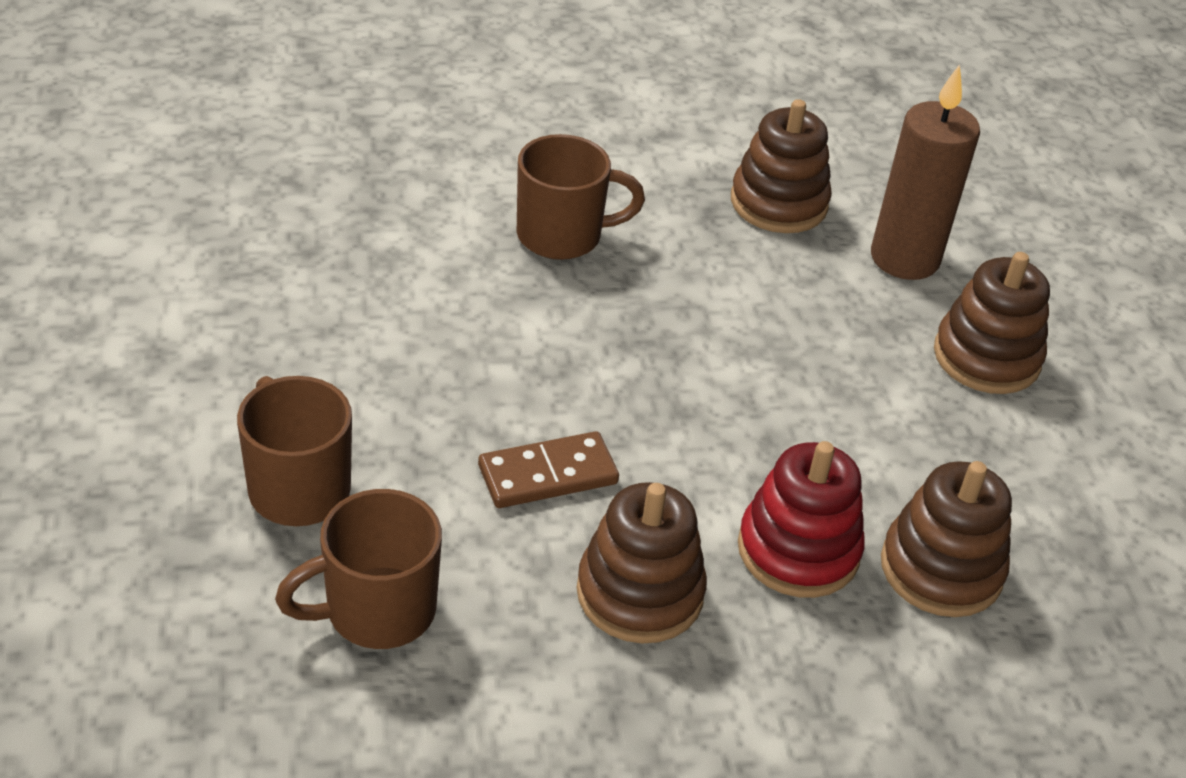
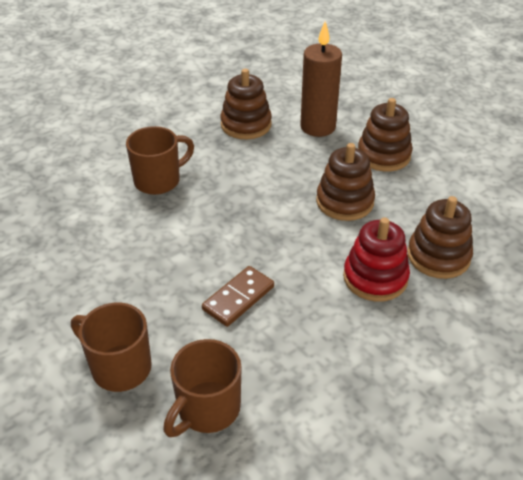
camera: 25 degrees left, 0 degrees up
brown stacking toy [577,482,707,643] -> brown stacking toy moved to [316,143,375,221]

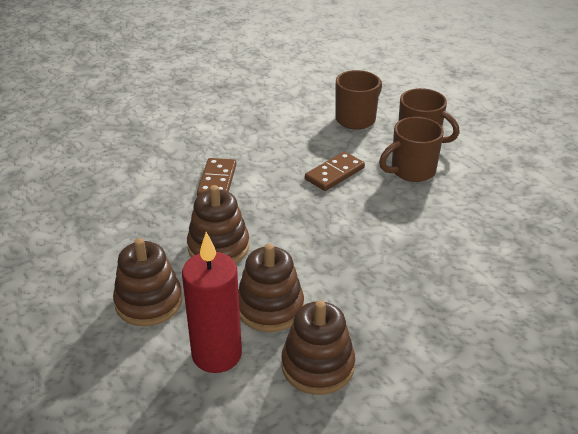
camera: 175 degrees left, 5 degrees down
brown mug [126,126,194,195] -> brown mug moved to [379,117,444,182]
brown candle [300,21,342,137] -> red candle [182,232,242,373]
red stacking toy [343,217,410,302] -> brown domino [197,158,236,197]
brown stacking toy [407,196,473,279] -> brown stacking toy moved to [238,243,304,332]

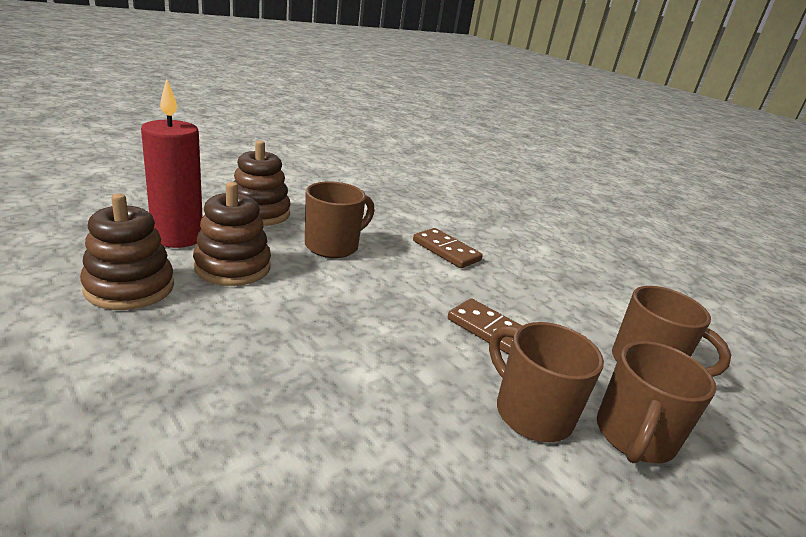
camera: 80 degrees right, 10 degrees down
brown stacking toy [187,185,249,263] -> brown mug [305,181,375,258]
brown domino [197,158,236,197] -> brown domino turned 45 degrees clockwise [413,228,483,268]

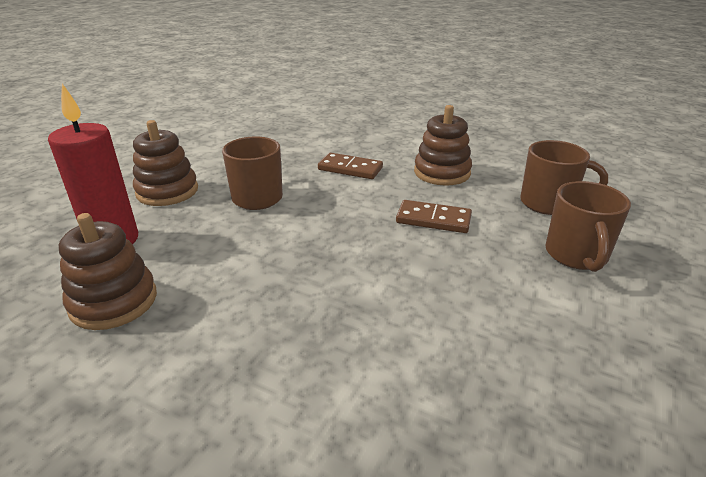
camera: 20 degrees left, 5 degrees up
brown stacking toy [193,182,271,286] -> brown stacking toy moved to [414,105,472,186]
brown mug [489,322,604,442] -> none

